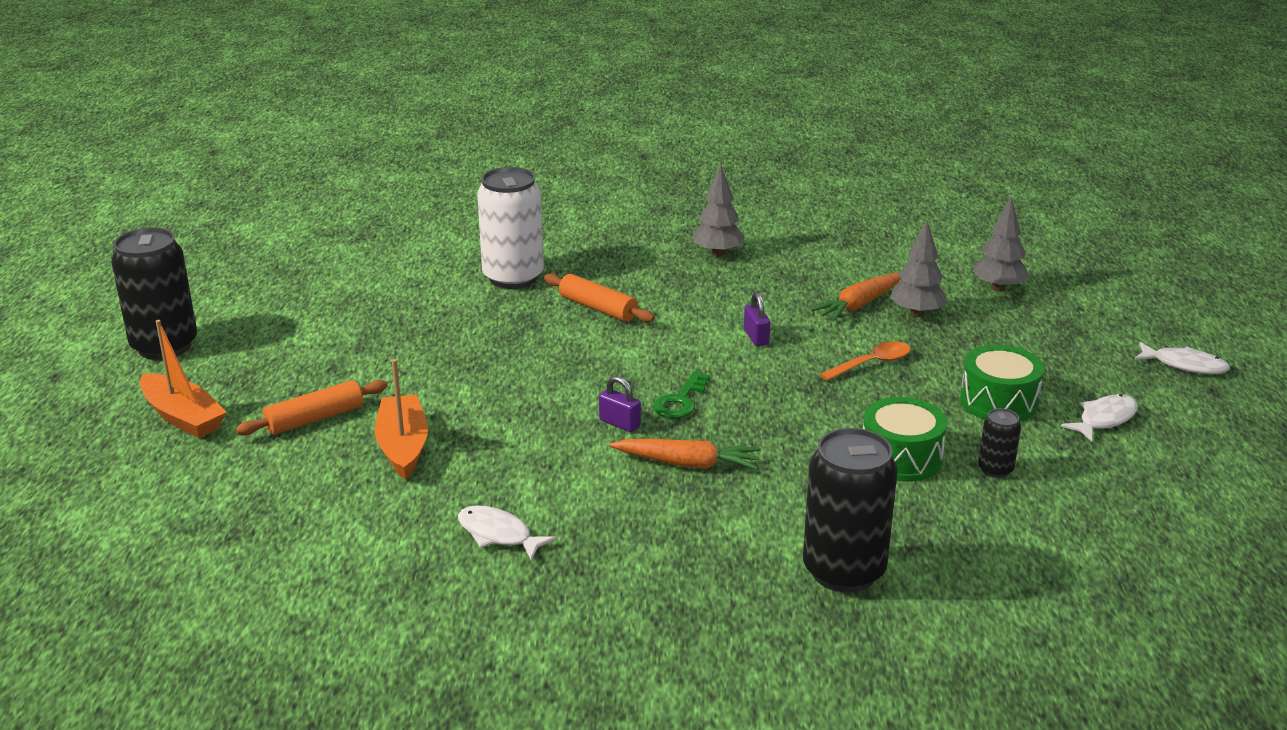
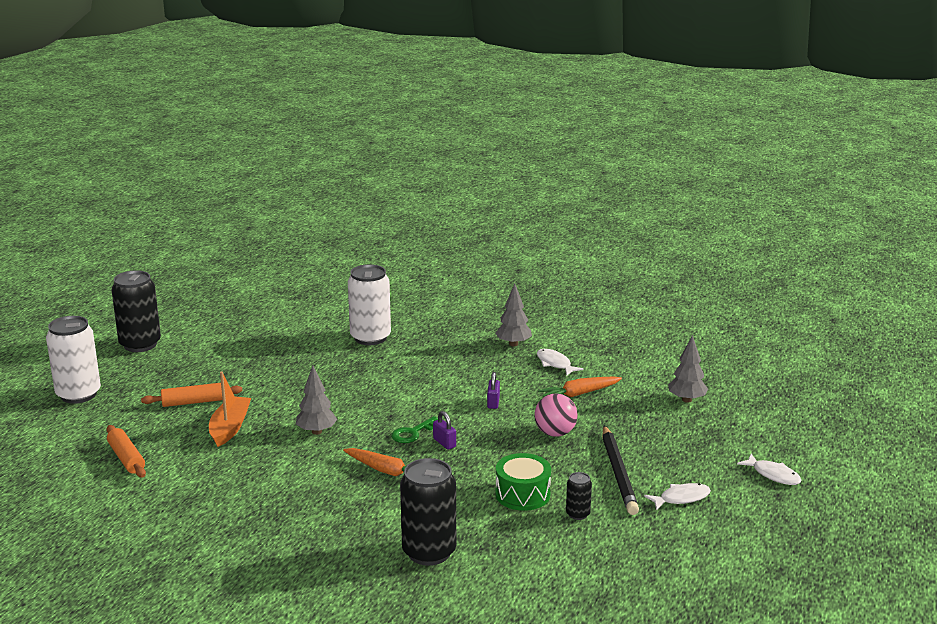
camera: 20 degrees right, 5 degrees down
orange boat [140,320,227,438] -> none
white fish [458,505,557,561] -> white fish moved to [537,349,583,376]
orange rolling pin [544,274,655,322] -> orange rolling pin moved to [107,425,146,478]
purple padlock [599,376,641,432] -> purple padlock moved to [433,411,456,450]
orange spoon [820,341,911,381] -> pink ball [534,393,578,437]
grey tree [890,220,948,317] -> grey tree moved to [296,366,337,435]
green drum [960,345,1044,422] -> black pencil [602,425,639,515]
none -> white can [46,316,101,404]

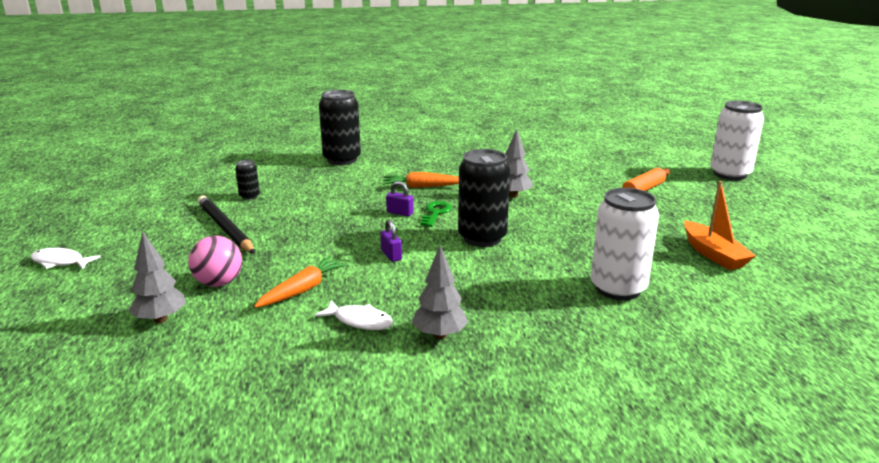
camera: 150 degrees right, 0 degrees up
orange rolling pin [107,425,146,478] -> none
black can [111,270,161,352] -> black can moved to [458,149,510,247]
orange boat [209,371,251,447] -> orange boat moved to [684,181,755,270]
green drum [495,453,551,511] -> none
pink ball [534,393,578,437] -> pink ball moved to [188,236,242,287]
white fish [644,483,711,510] -> none

